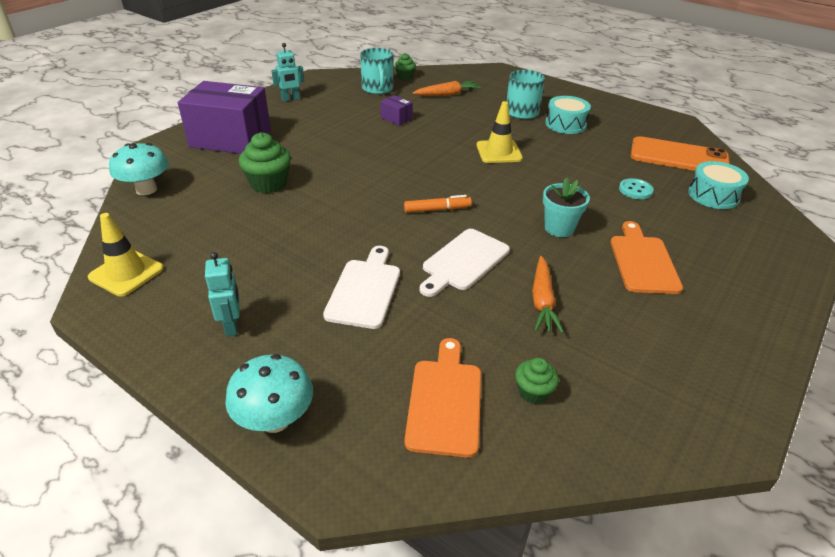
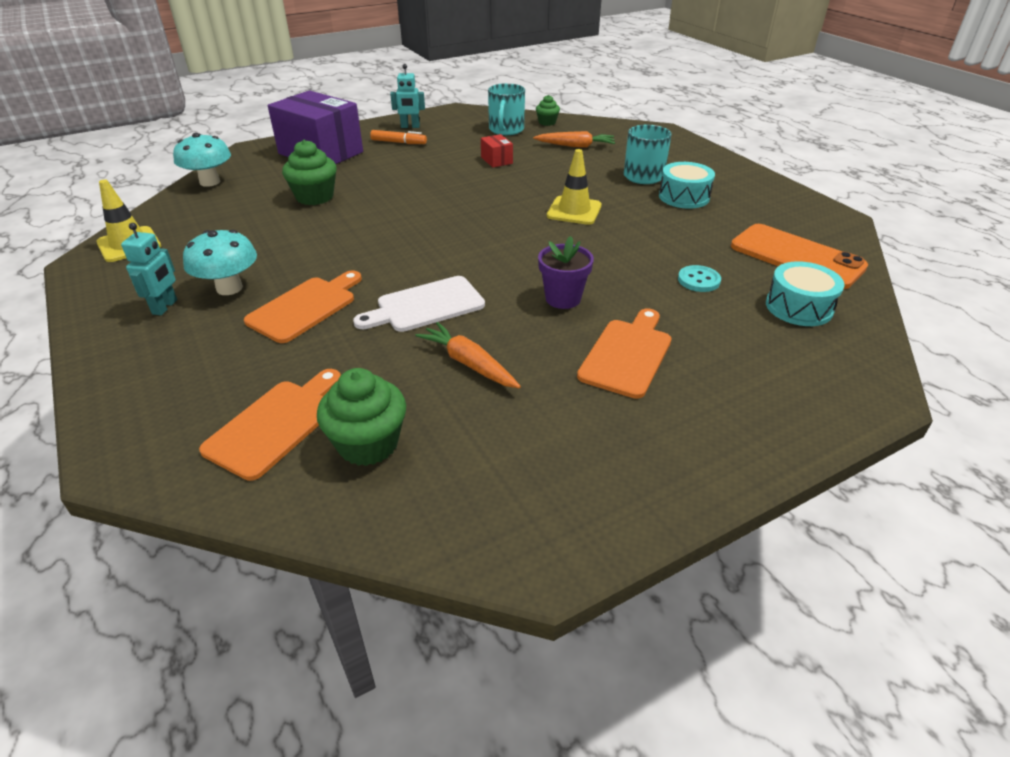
camera: 25 degrees right, 0 degrees up
turquoise mushroom [225,354,313,433] -> turquoise mushroom moved to [183,230,257,295]
white cutting board [323,246,400,329] -> orange cutting board [244,271,362,343]
purple box [381,95,413,126] -> red box [481,134,513,168]
orange marker [404,195,472,213] -> orange marker moved to [370,130,427,144]
green cupcake [515,358,559,404] -> green cupcake [317,368,406,466], size x1.74
orange carrot [532,256,564,333] -> orange carrot turned 105 degrees clockwise [415,322,521,388]
turquoise flower pot [543,177,590,237] -> purple flower pot [538,236,594,309]

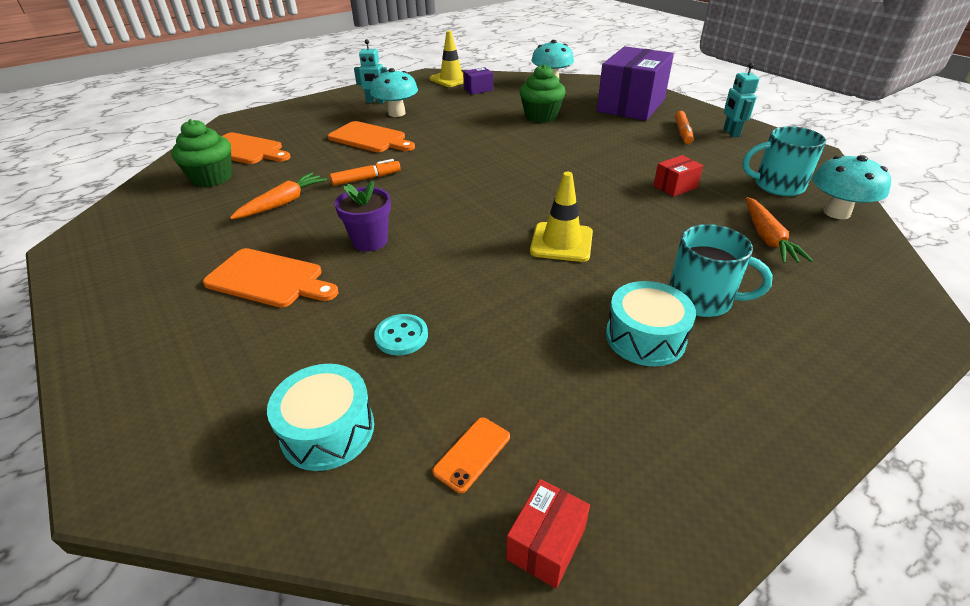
camera: 85 degrees right, 0 degrees up
white cutting board [353,276,485,332] -> orange marker [330,159,401,186]
green cupcake [536,95,560,126] -> turquoise mushroom [813,155,891,219]
orange phone [731,224,868,289] -> orange phone [432,417,510,493], size x0.41
none -> purple box [463,67,493,95]
none -> red box [506,479,590,589]

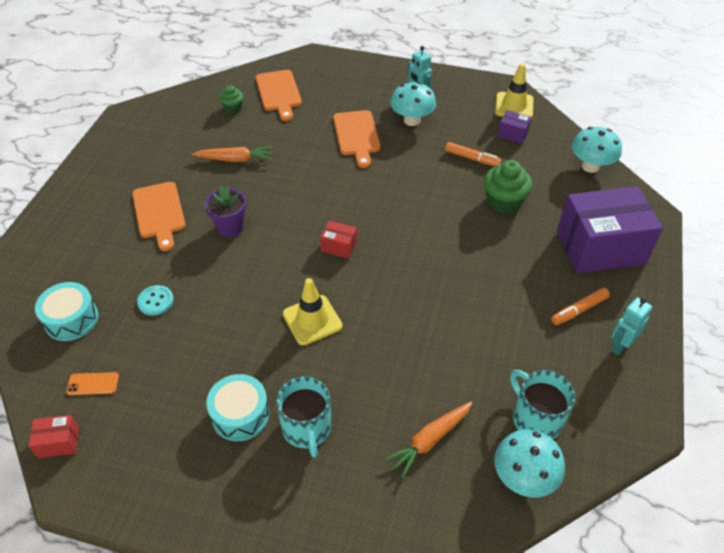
camera: 50 degrees right, 10 degrees up
green cupcake [171,119,232,187] -> green cupcake [219,85,243,113], size x0.57
orange marker [330,159,401,186] -> orange marker moved to [445,142,501,167]
red box [653,155,703,197] -> red box moved to [320,221,357,259]

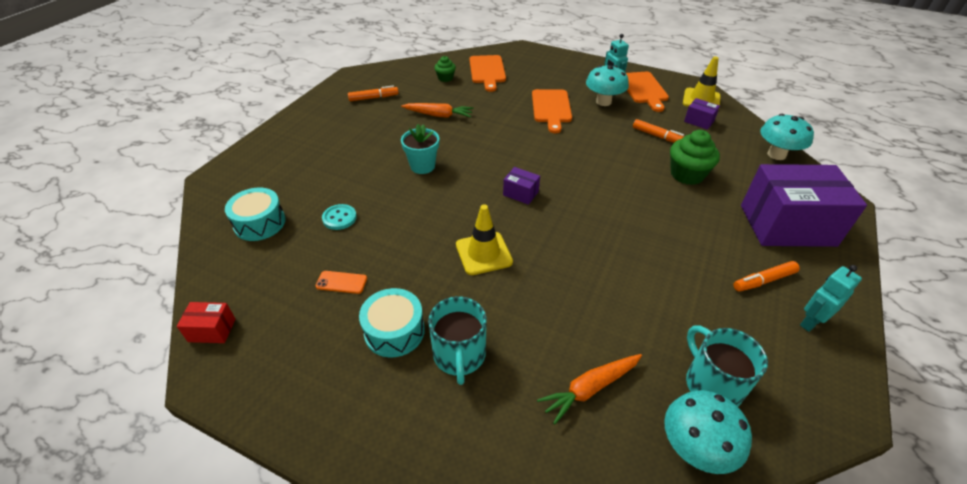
camera: 10 degrees right, 5 degrees down
orange phone [66,372,119,395] -> orange phone moved to [315,271,367,294]
orange cutting board [132,182,186,251] -> orange cutting board moved to [626,72,669,112]
purple flower pot [205,186,246,237] -> turquoise flower pot [401,124,439,174]
red box [320,221,357,259] -> purple box [503,167,540,205]
none -> orange marker [348,86,399,101]

